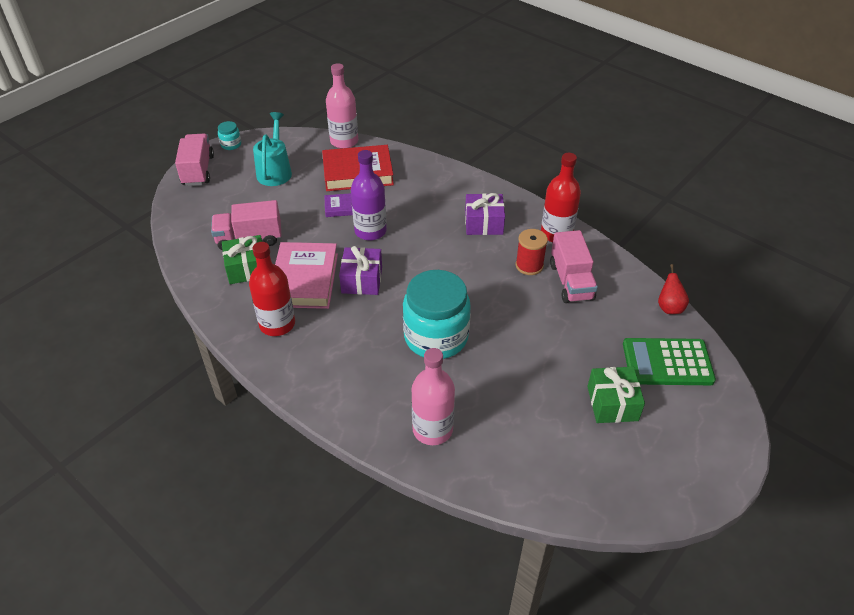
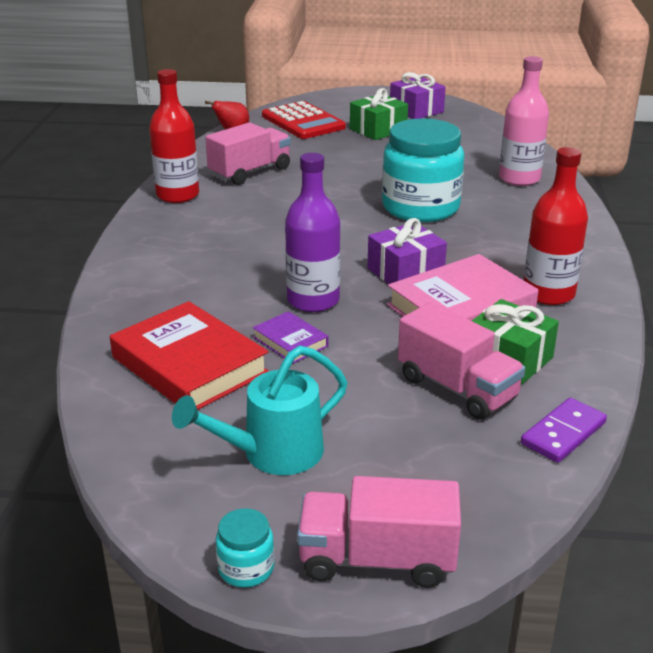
camera: 125 degrees left, 15 degrees down
pink truck [175,134,214,186] -> pink truck turned 45 degrees clockwise [297,476,461,588]
pink bottle [326,63,358,148] -> none
purple gift [465,193,505,235] -> purple gift moved to [390,72,446,119]
red spool [516,229,548,275] -> none
green calculator [623,338,716,385] -> red calculator [262,101,346,139]
none -> purple domino [521,398,607,463]

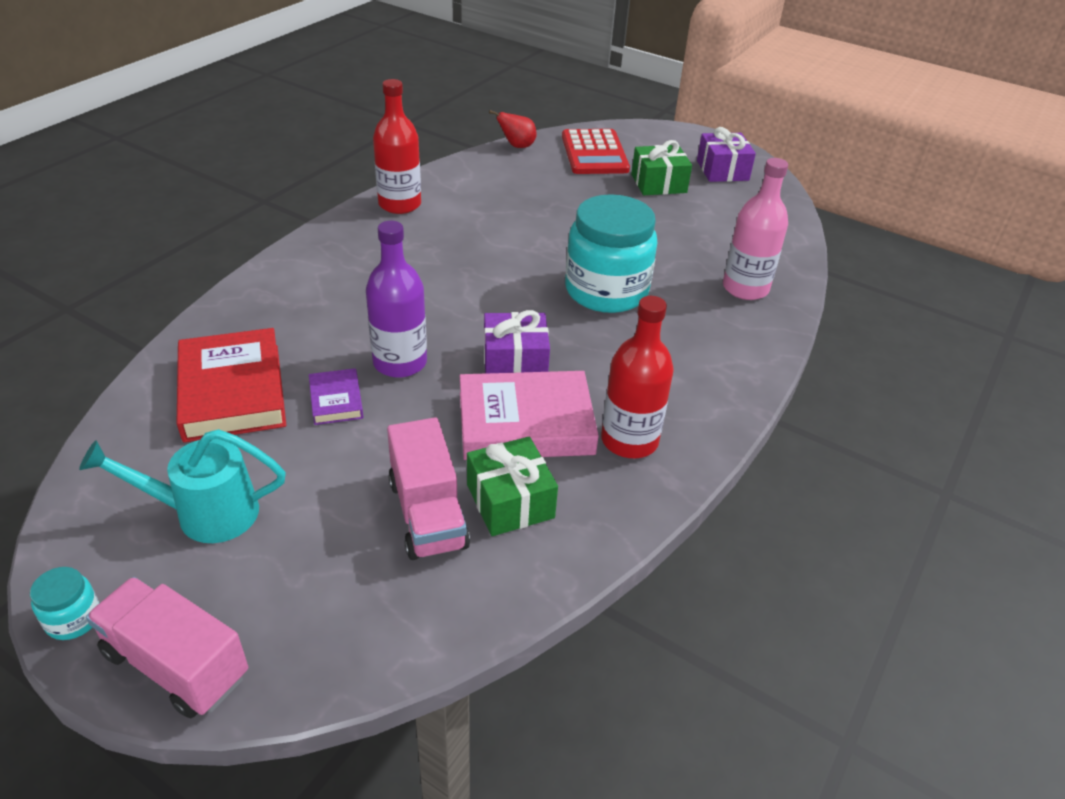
camera: 25 degrees right, 10 degrees up
pink truck [205,122,291,185] -> none
purple domino [521,398,607,463] -> none

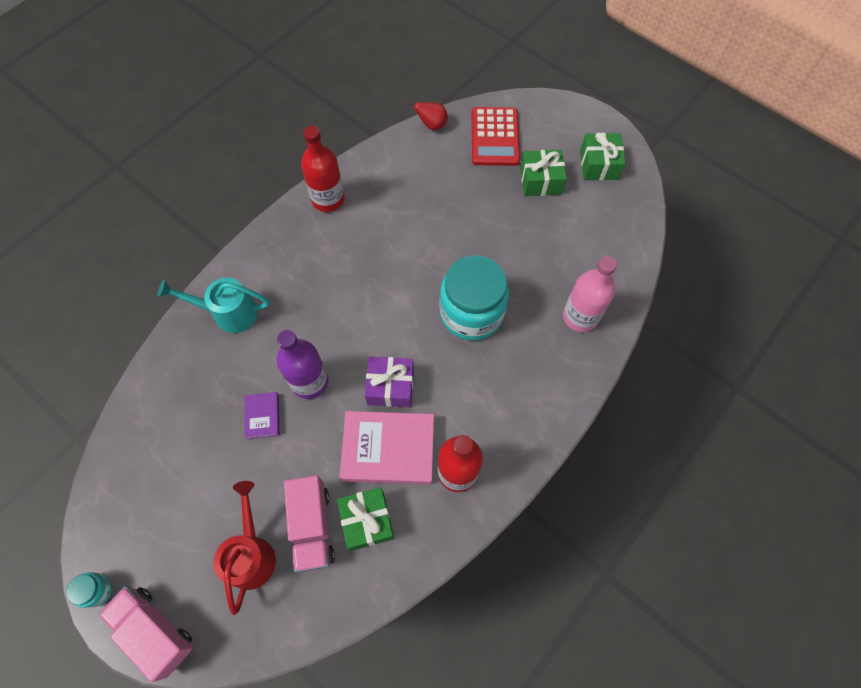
camera: 10 degrees right, 25 degrees up
turquoise watering can [79,429,286,543] -> turquoise watering can moved to [157,278,270,333]
red book [177,328,286,443] -> none
purple gift [697,127,756,182] -> green gift [580,133,626,180]
none -> red watering can [213,481,276,615]

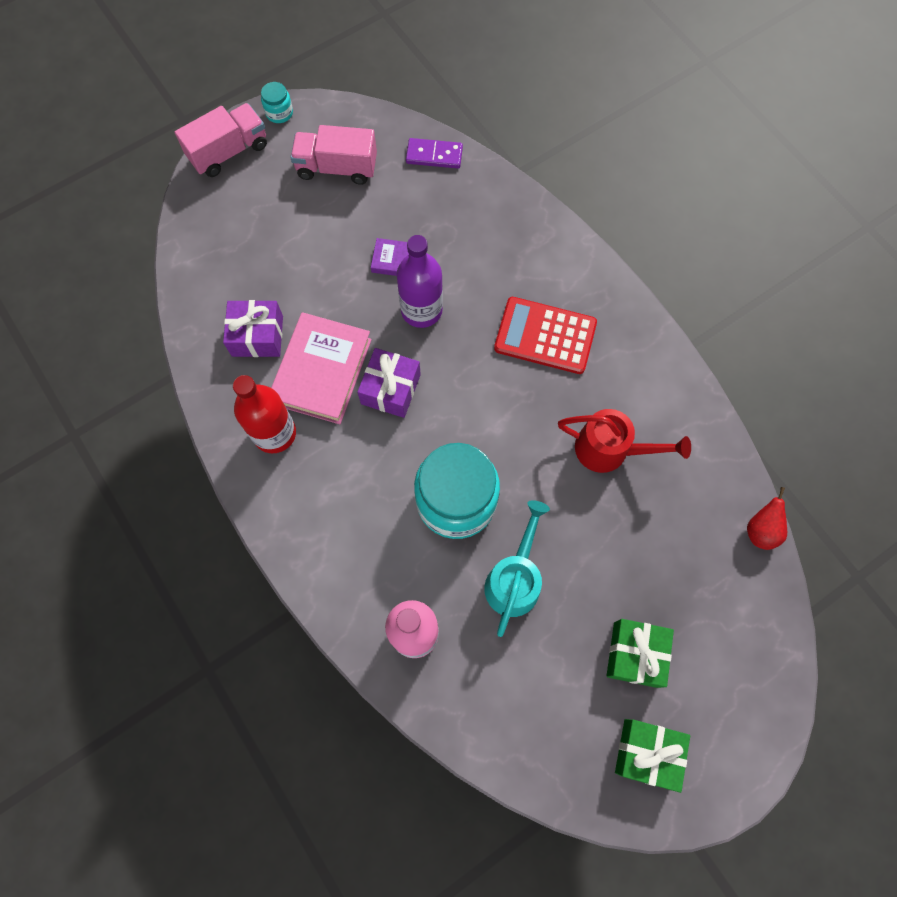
camera: 105 degrees right, 5 degrees up
turquoise watering can [157,278,270,333] -> turquoise watering can moved to [484,500,550,637]
red watering can [213,481,276,615] -> red watering can moved to [558,409,691,473]
pink truck [284,475,335,572] -> pink truck moved to [290,125,377,185]
red bottle [301,126,345,212] -> none
green gift [337,487,394,551] -> purple gift [223,300,283,357]
red calculator [472,107,520,166] -> red calculator moved to [494,297,597,374]
none -> purple domino [406,138,463,168]

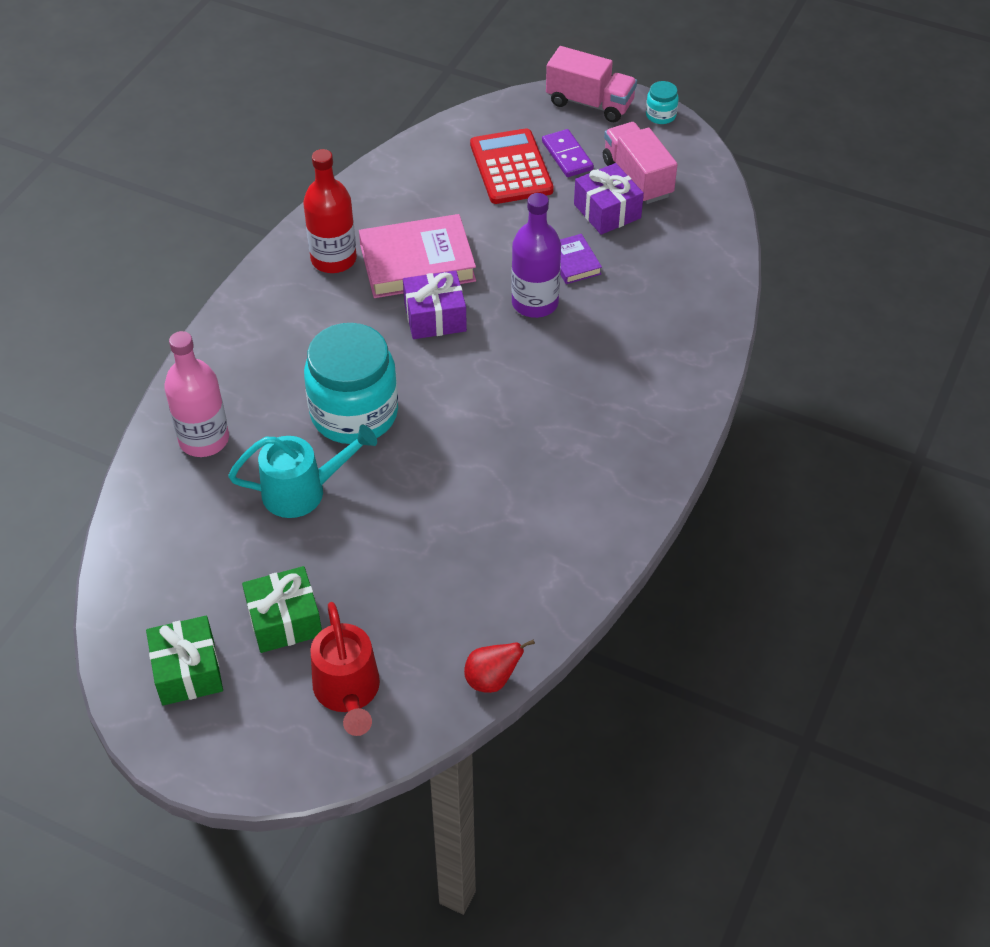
camera: 60 degrees right, 20 degrees down
purple gift [223,300,283,357] -> purple gift moved to [574,163,644,235]
purple domino [406,138,463,168] -> purple domino moved to [542,129,594,177]
red calculator [494,297,597,374] -> red calculator moved to [470,128,554,204]
red watering can [558,409,691,473] -> red watering can moved to [310,602,380,736]

